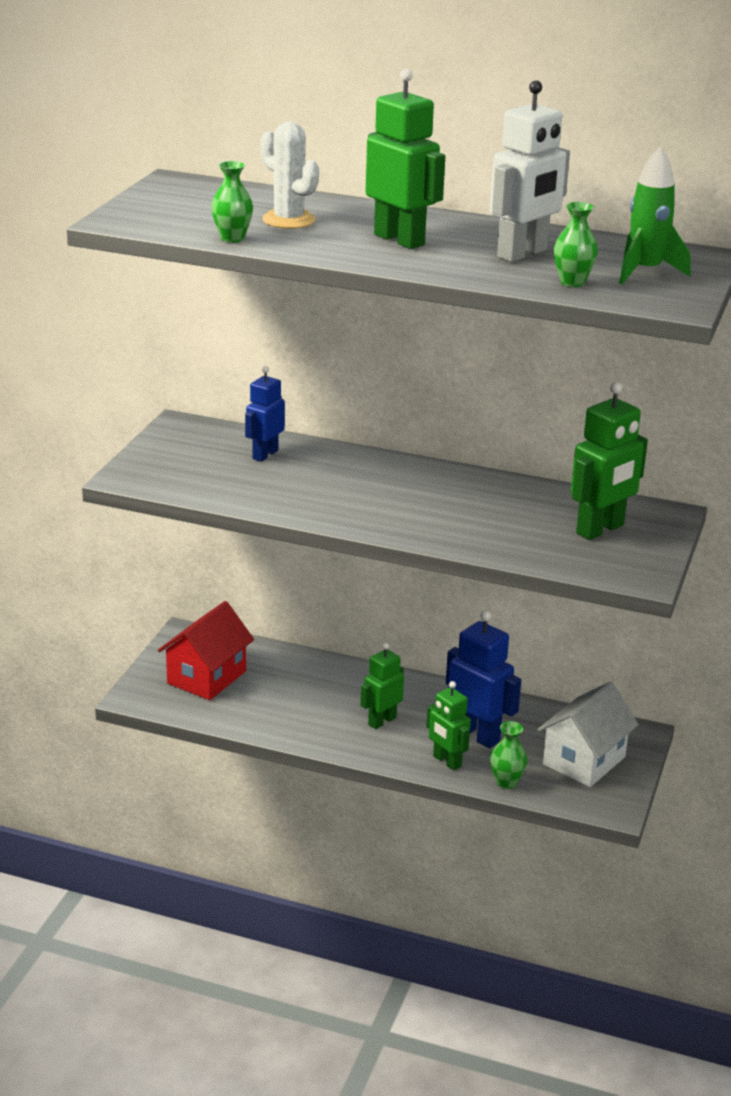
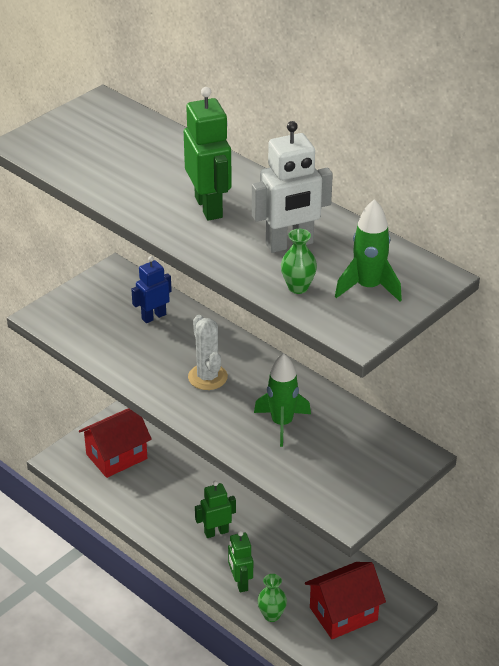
camera: 25 degrees right, 10 degrees up
green vase [211,161,253,243] -> none
white cactus [260,122,319,229] -> white cactus moved to [188,315,228,390]
blue robot [446,611,521,748] -> none
white house [537,682,639,787] -> red house [305,562,386,639]
green robot [571,382,648,540] -> none
none -> green rocket [254,353,311,447]

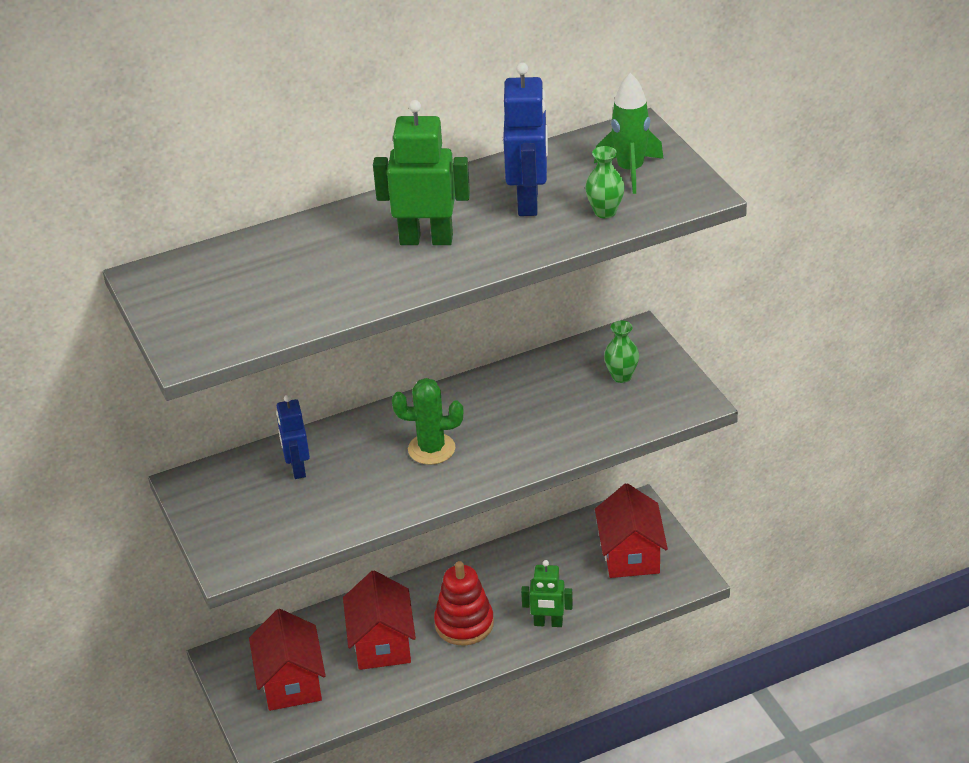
camera: 65 degrees left, 0 degrees up
white cactus [188,315,228,390] -> green cactus [392,378,463,465]
green robot [195,481,236,538] -> red stacking toy [434,561,494,645]
white robot [252,121,333,253] -> blue robot [503,63,548,216]
green rocket [254,353,311,447] -> none
green vase [257,574,287,622] -> green vase moved to [604,320,639,383]
none -> red house [343,570,416,670]

